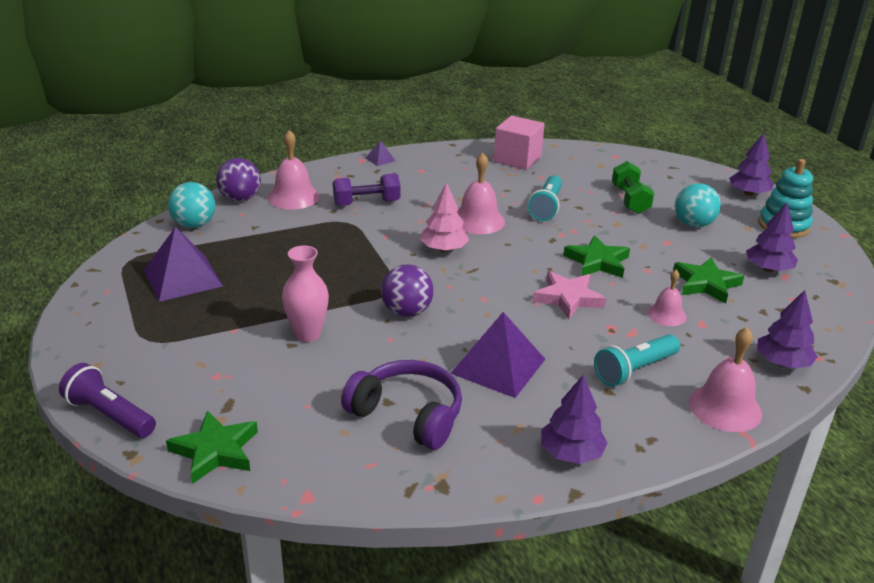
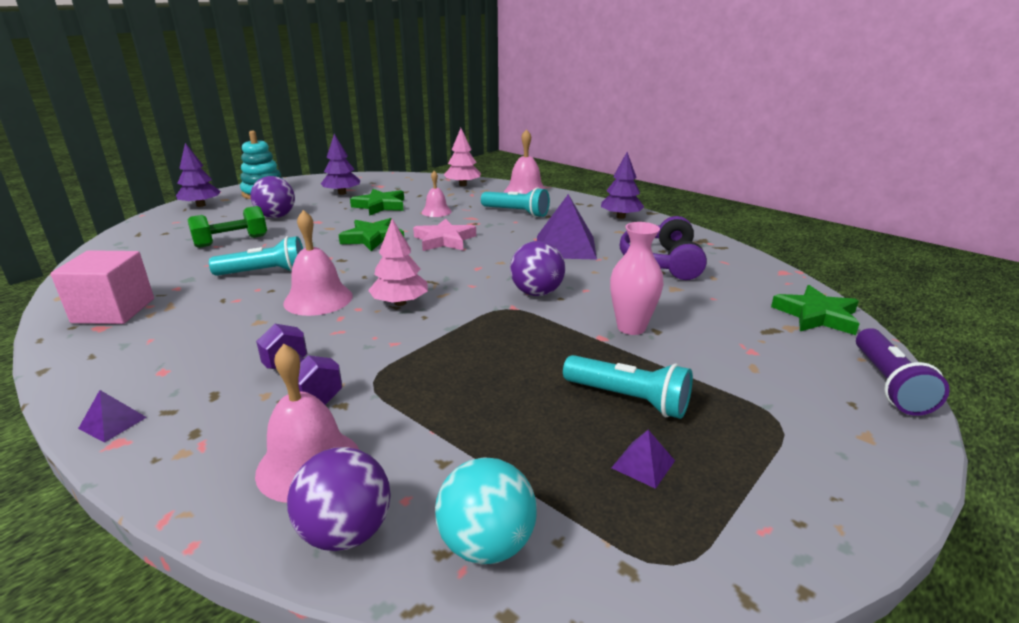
camera: 115 degrees left, 5 degrees down
purple pyramid [144,227,223,302] -> purple pyramid [611,430,675,489], size x0.45
turquoise ball [675,183,721,228] -> purple ball [250,176,295,218]
purple tree [757,290,818,369] -> pink tree [444,128,481,186]
none -> turquoise flashlight [563,355,693,419]

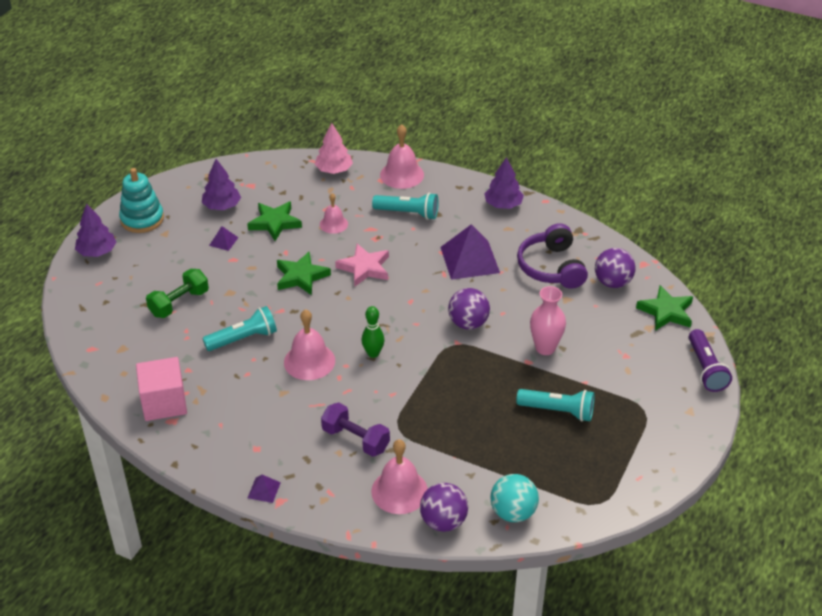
camera: 15 degrees left, 15 degrees up
purple ball [250,176,295,218] -> purple ball moved to [595,248,635,288]
pink tree [368,219,428,306] -> green bowling pin [362,306,385,358]
purple pyramid [611,430,675,489] -> purple pyramid moved to [209,226,239,251]

